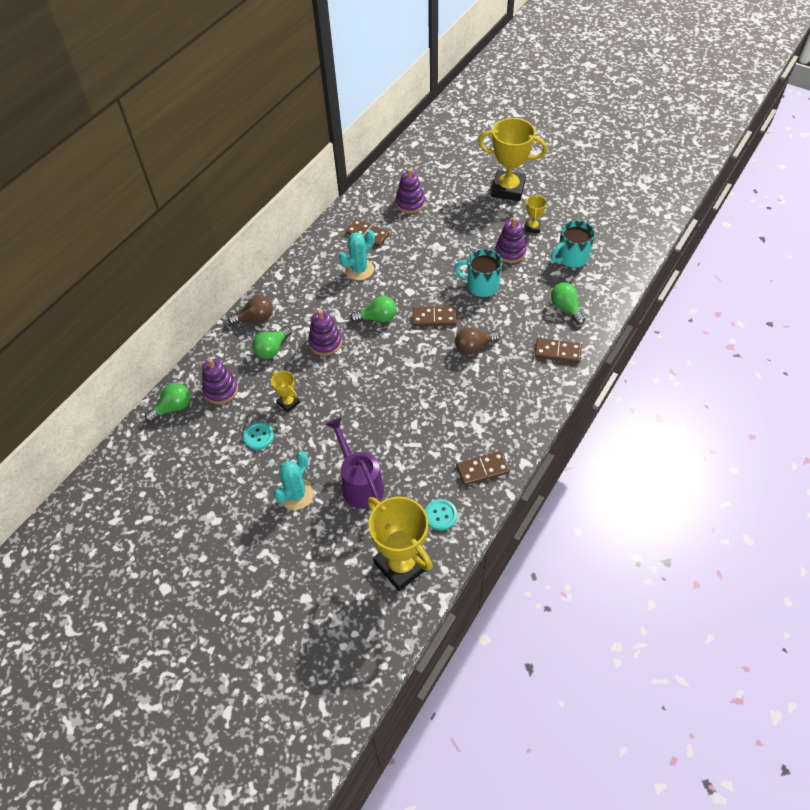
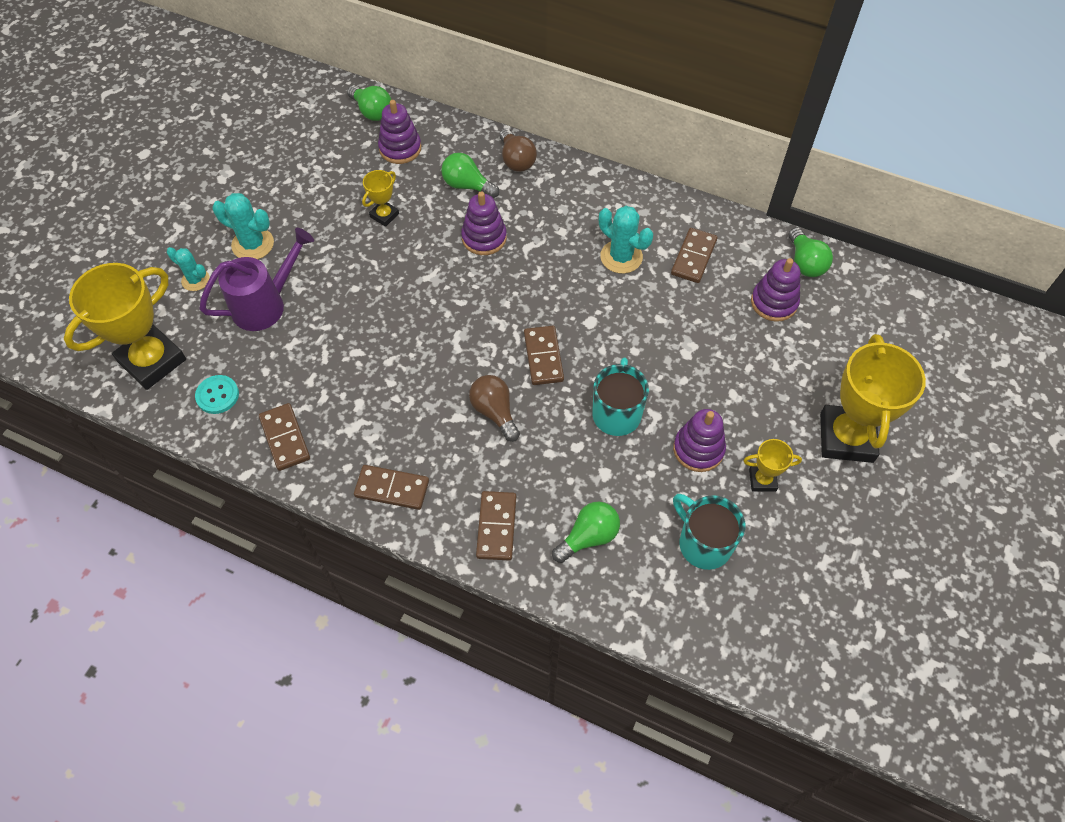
camera: 80 degrees right, 5 degrees up
turquoise button [243,422,274,450] -> none
green light bulb [350,296,397,322] -> green light bulb moved to [789,227,833,277]
none -> turquoise cactus [167,247,210,291]
none -> brown domino [354,465,429,510]

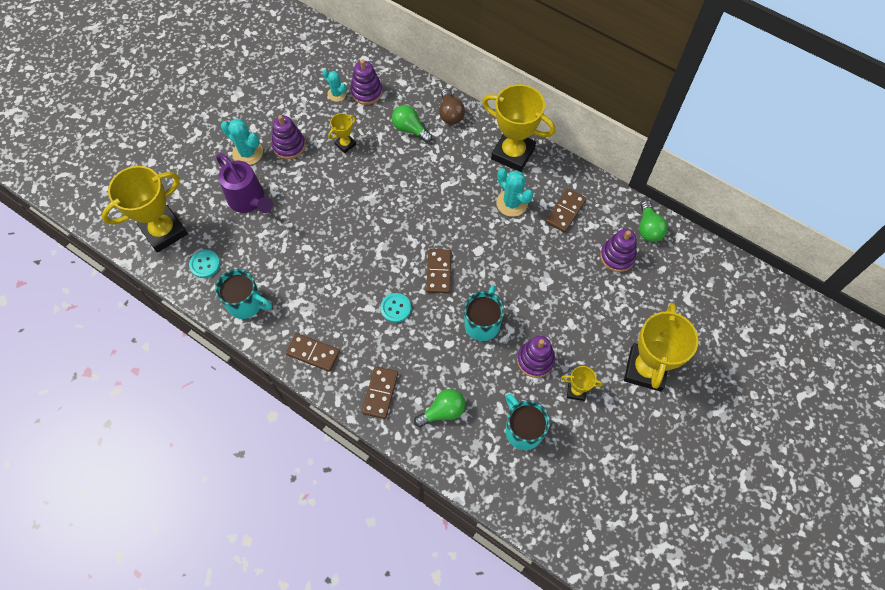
camera: 10 degrees right, 5 degrees up
turquoise cactus [167,247,210,291] -> turquoise cactus moved to [322,69,347,102]
purple watering can [199,228,314,331] -> purple watering can turned 75 degrees clockwise [216,153,273,213]
brown domino [259,403,310,471] -> turquoise mug [215,269,272,319]
green light bulb [347,85,391,121] -> none
purple stacking toy [461,191,507,255] -> purple stacking toy moved to [272,115,306,159]
brown light bulb [469,375,520,442] -> turquoise button [380,293,411,323]
none -> yellow trophy [482,84,555,172]

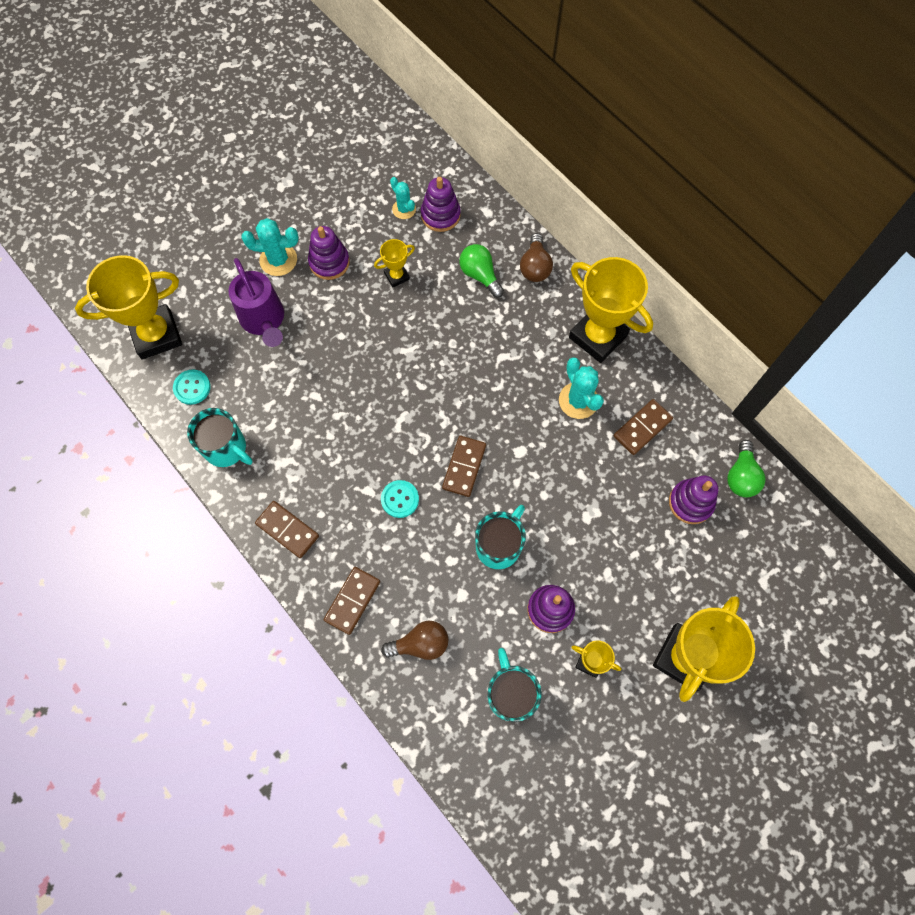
camera: 15 degrees right, 5 degrees up
turquoise cactus [221,118,263,165] -> turquoise cactus turned 45 degrees counterclockwise [241,218,299,276]
green light bulb [414,389,466,427] -> brown light bulb [381,621,448,660]

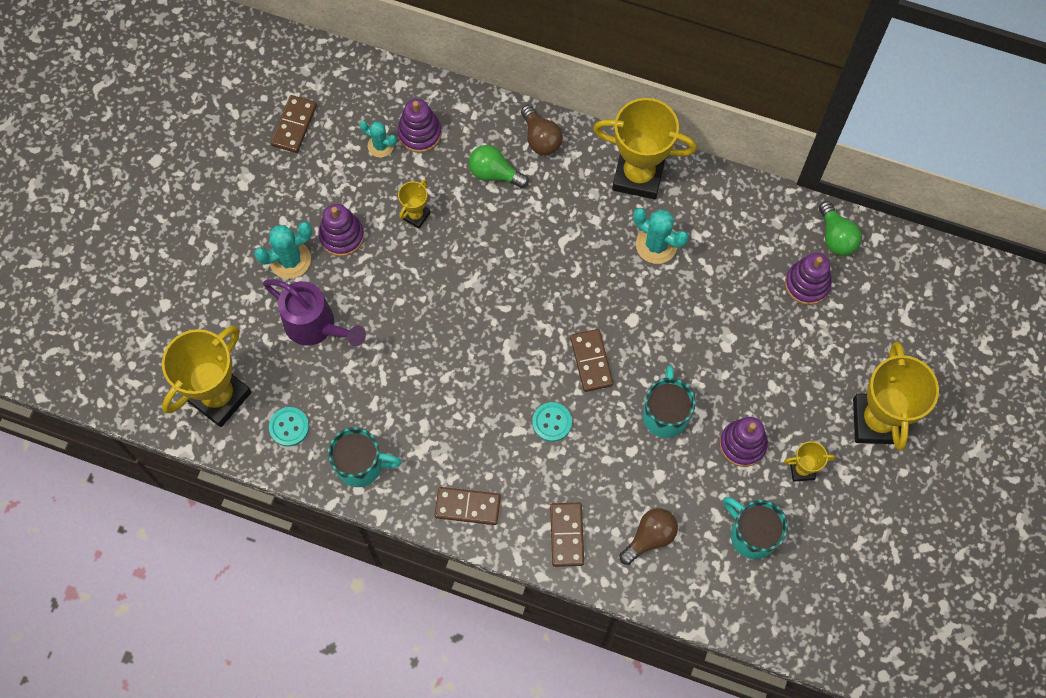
camera: 30 degrees left, 0 degrees up
brown domino [614,399,673,455] -> brown domino moved to [271,95,317,153]

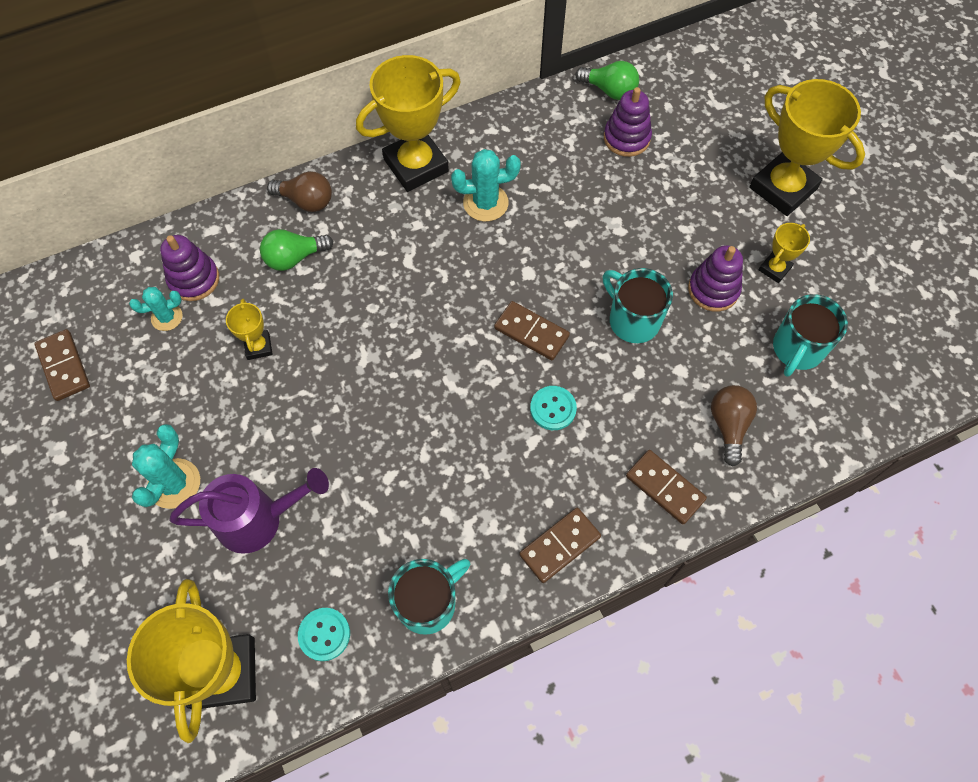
camera: 45 degrees left, 5 degrees down
purple stacking toy [319,204,364,256] -> none
turquoise mug [723,497,788,559] -> turquoise mug turned 60 degrees counterclockwise [773,294,848,377]

